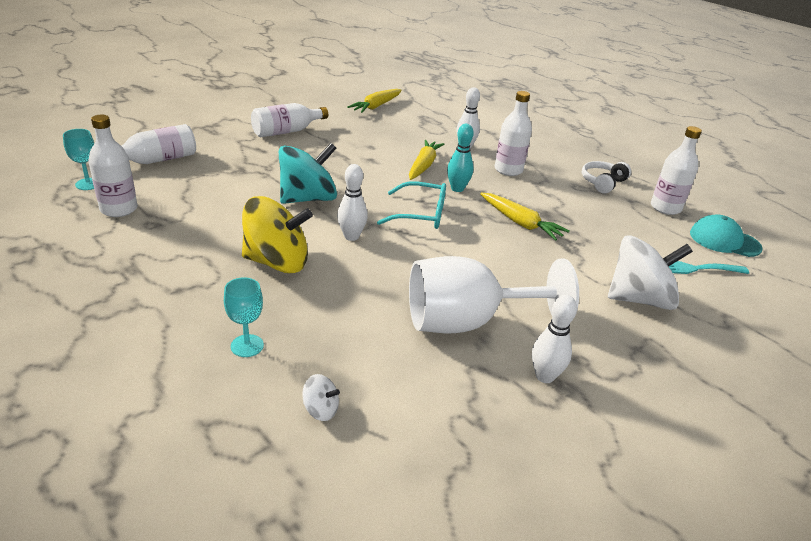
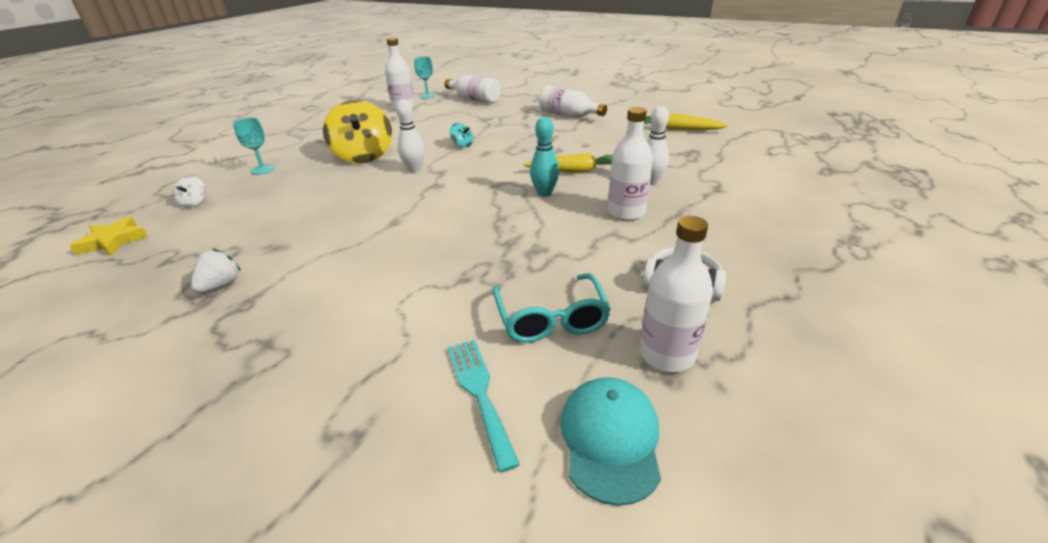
camera: 75 degrees right, 0 degrees up
turquoise spinning top [279,143,337,204] -> turquoise spinning top [450,123,473,147], size x0.42
turquoise glasses [377,181,446,229] -> turquoise glasses moved to [493,273,611,343]
white goblet [409,256,579,333] -> none
yellow carrot [480,193,569,241] -> none
white bowling pin [532,295,577,383] -> white strawberry [191,249,241,293]
white spinning top [608,235,693,310] -> none
none -> yellow star [70,216,148,256]

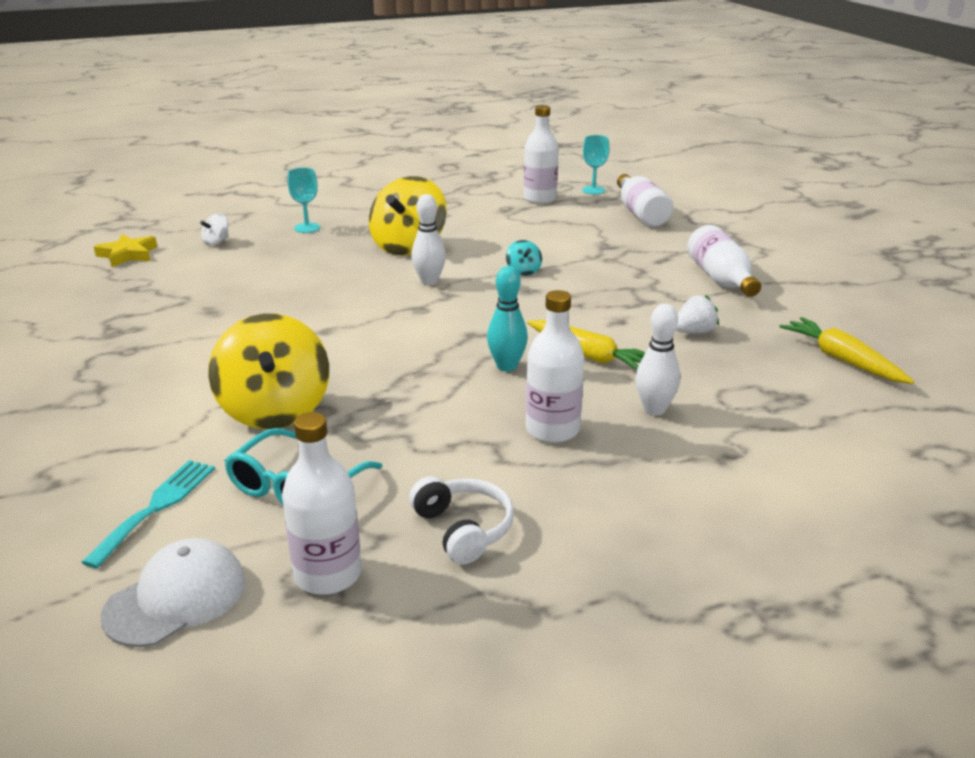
camera: 40 degrees right, 5 degrees down
white strawberry [191,249,241,293] -> white strawberry moved to [676,295,719,333]
turquoise cap [560,377,661,506] -> white cap [100,538,246,647]
none -> yellow spinning top [208,313,329,429]

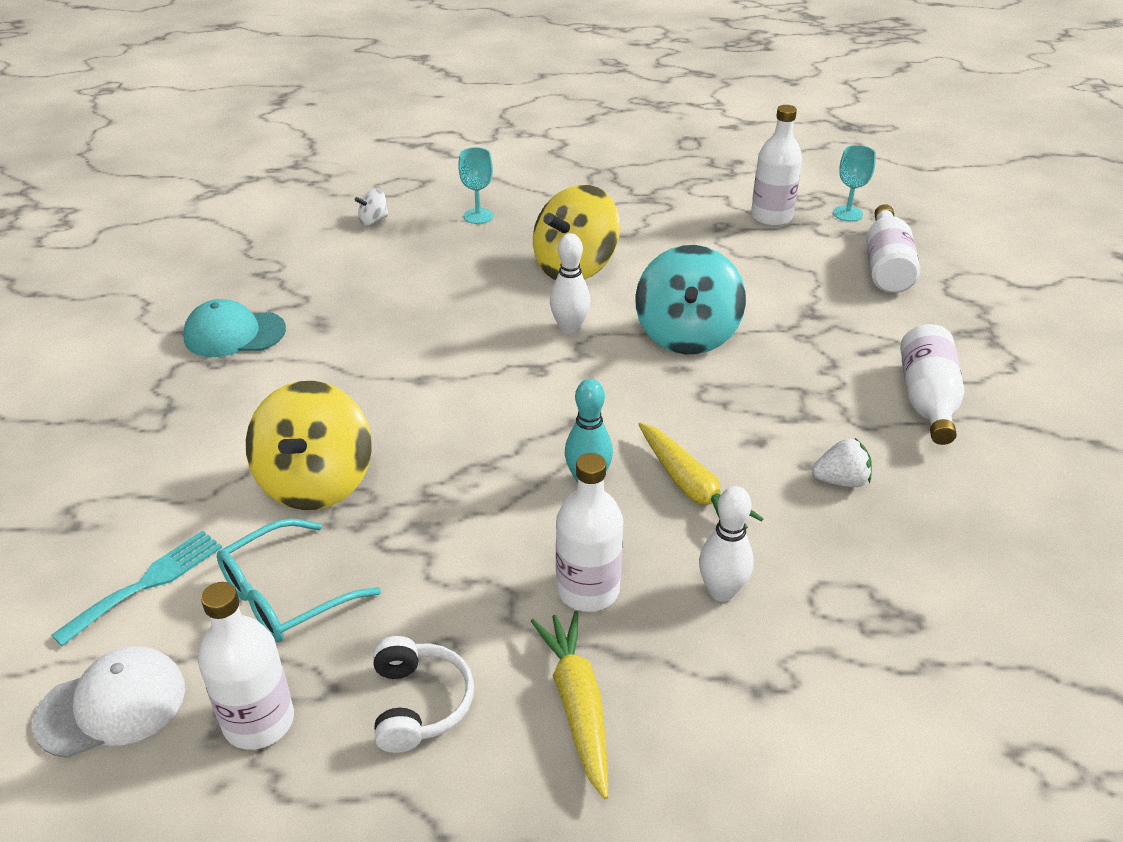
camera: 20 degrees right, 10 degrees up
yellow star [94,234,157,268] -> none
turquoise spinning top [506,240,542,276] -> turquoise spinning top [635,245,746,355], size x2.36
yellow carrot [779,317,914,384] -> yellow carrot moved to [531,611,608,799]
none -> turquoise cap [183,299,286,357]

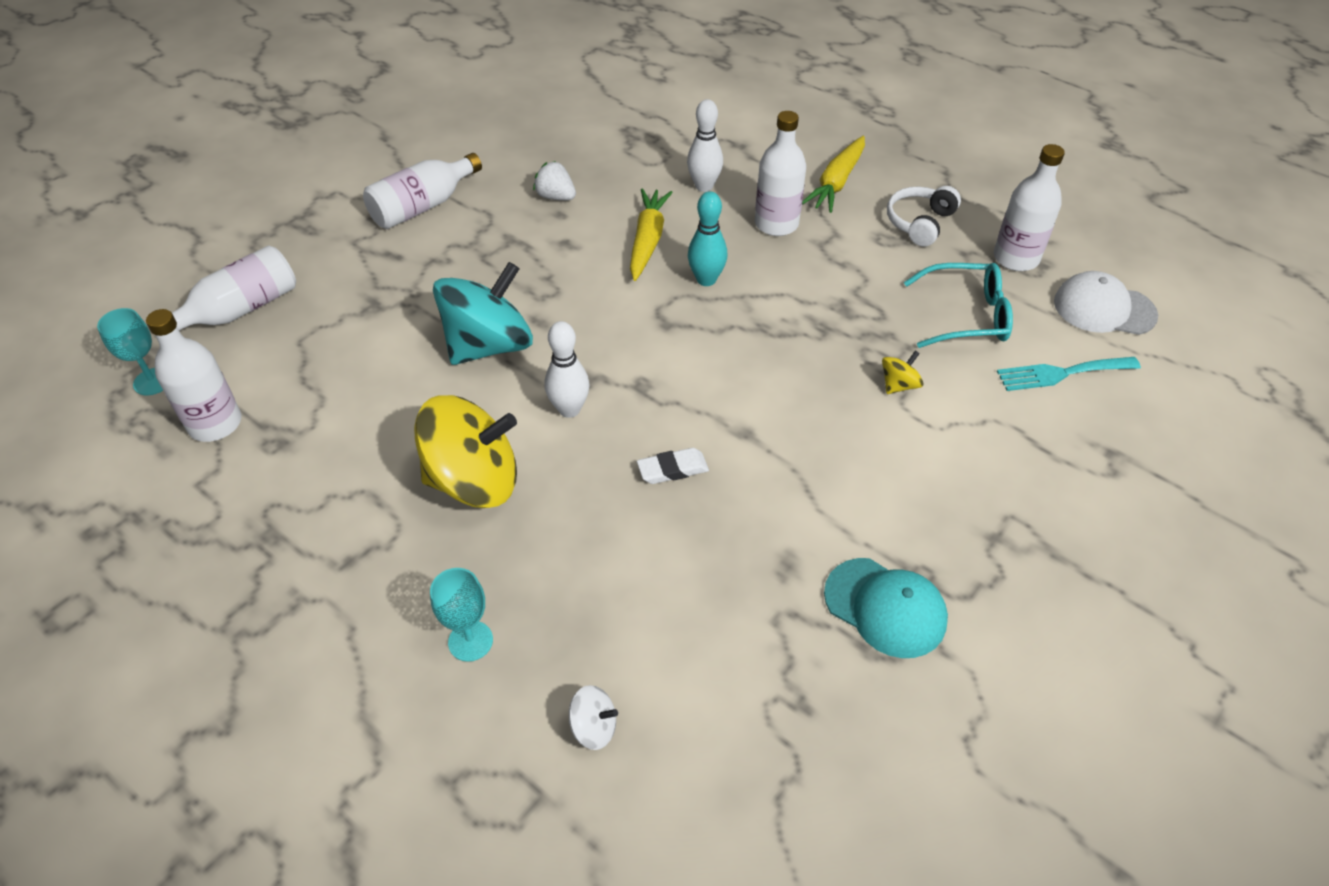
camera: 140 degrees left, 10 degrees up
yellow spinning top [246,381,372,510] -> yellow spinning top [882,350,924,394], size x0.42
none -> white eraser [637,448,709,484]

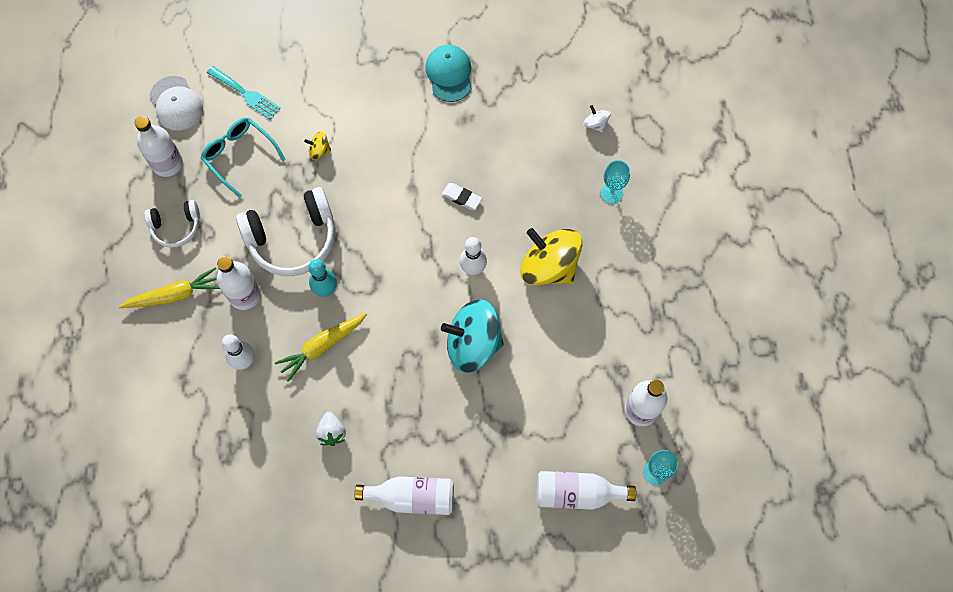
camera: 135 degrees left, 20 degrees up
none -> white headphones [236,187,335,276]

